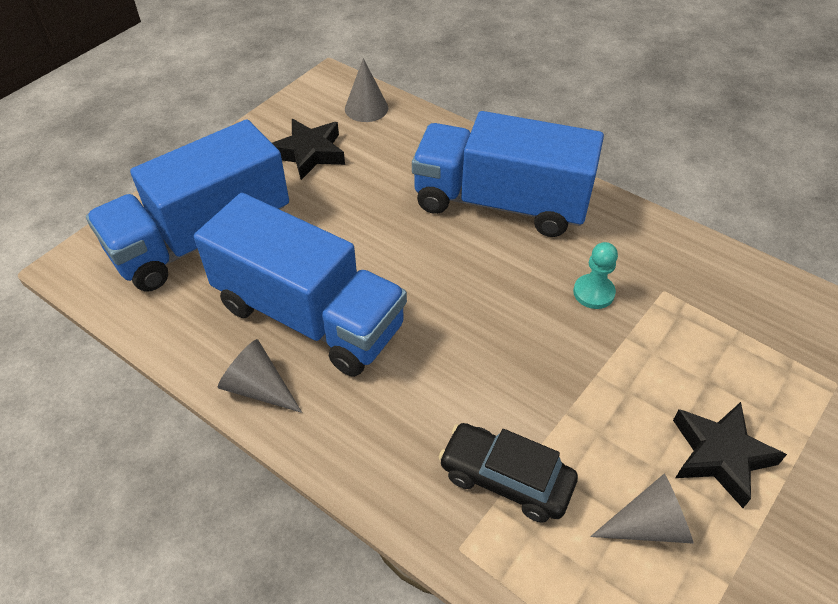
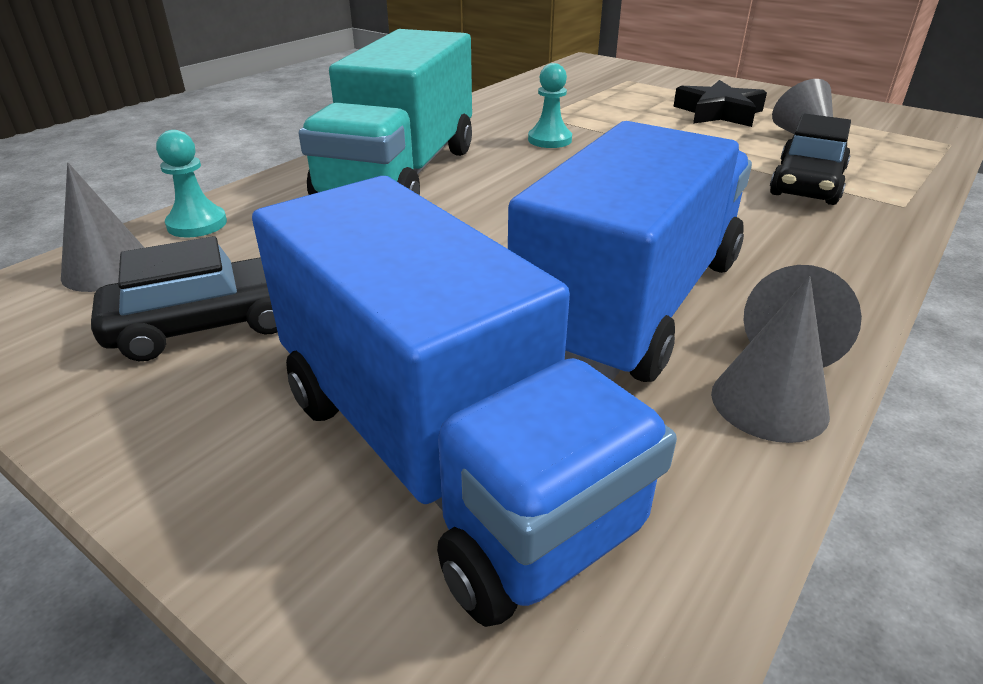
camera: 90 degrees left, 15 degrees down
black star [272,119,345,180] -> black car [91,236,278,361]
blue truck [412,111,604,237] -> turquoise truck [299,29,472,195]
none -> turquoise pawn [156,130,227,238]
none -> grey cone [711,276,830,443]

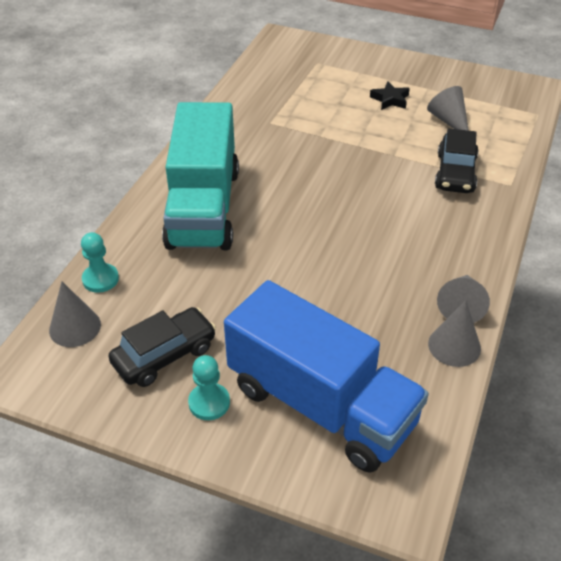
camera: 15 degrees left, 10 degrees up
blue truck [508,121,752,382] -> none
turquoise pawn [528,63,572,148] -> turquoise pawn moved to [188,355,230,420]
black star [673,80,767,127] -> black star [370,81,410,110], size x0.64

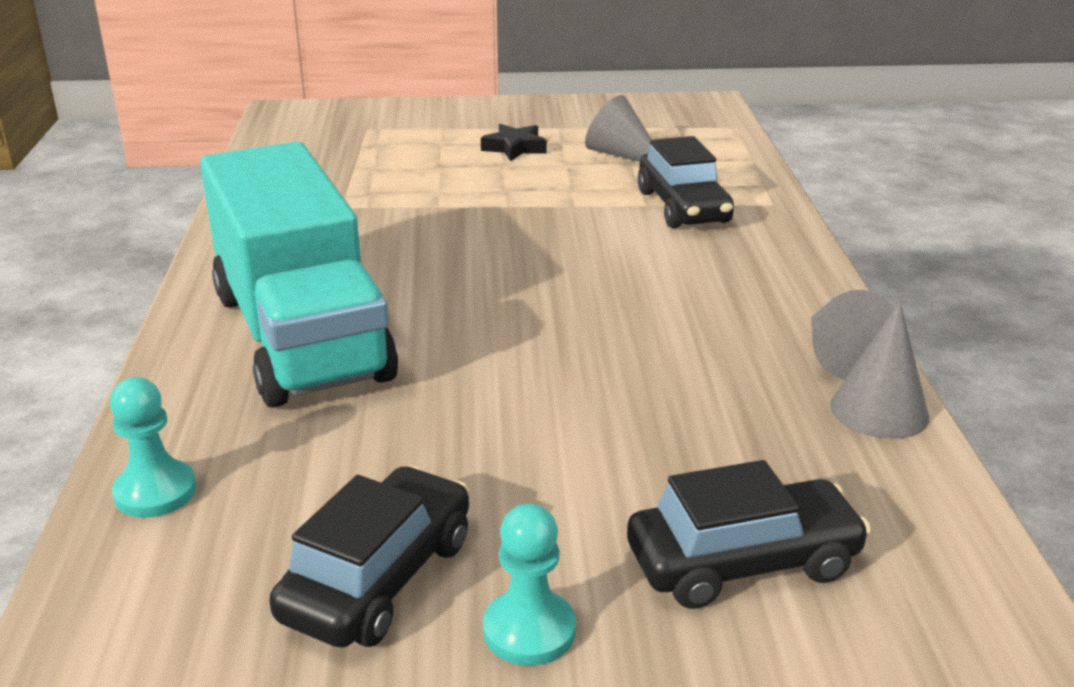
camera: 25 degrees left, 15 degrees down
grey cone [49,281,101,347] -> none
blue truck [224,280,429,473] -> black car [627,460,871,609]

